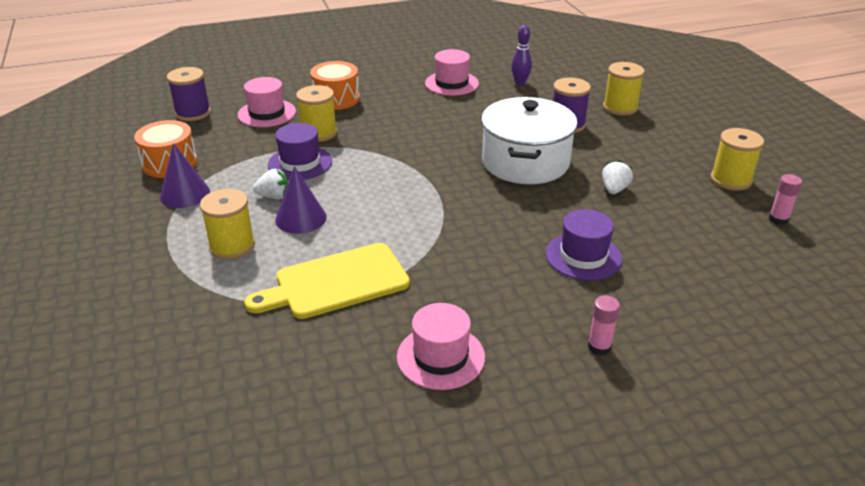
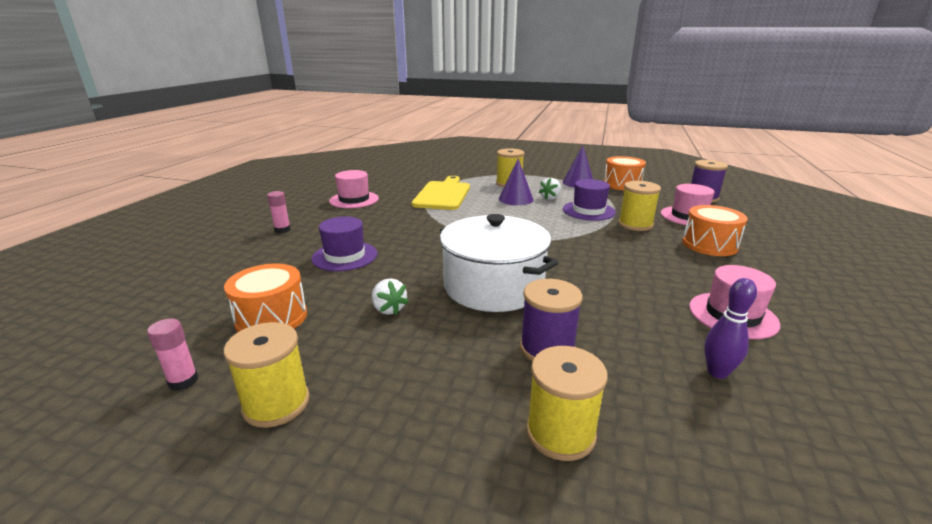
camera: 125 degrees right, 10 degrees down
none -> orange drum [224,263,307,332]

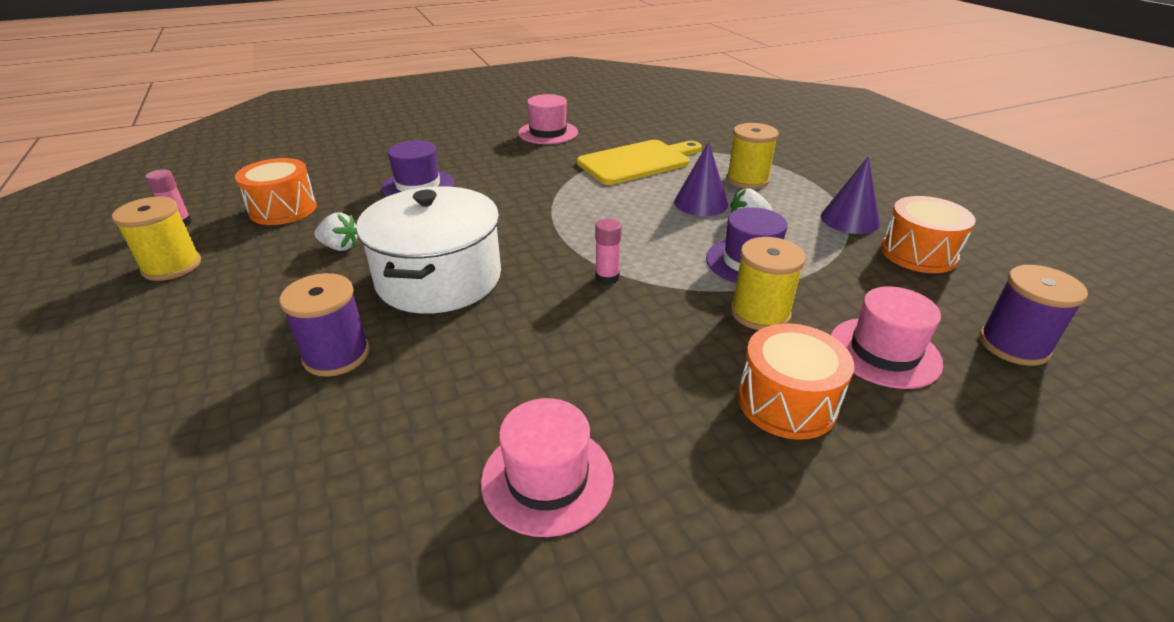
camera: 50 degrees right, 10 degrees up
pink glue stick [267,191,291,233] -> pink glue stick moved to [595,218,622,285]
white strawberry [372,278,409,315] -> white strawberry turned 90 degrees counterclockwise [314,213,358,251]
yellow spool [526,346,608,461] -> none
purple bowling pin [704,278,757,379] -> none

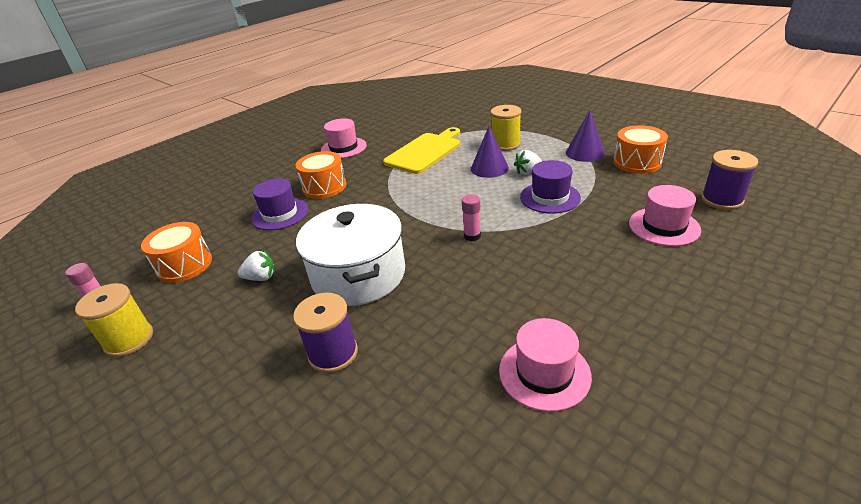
camera: 20 degrees left, 0 degrees up
yellow spool [731,237,806,330] -> none
orange drum [738,323,854,440] -> orange drum moved to [295,151,346,199]

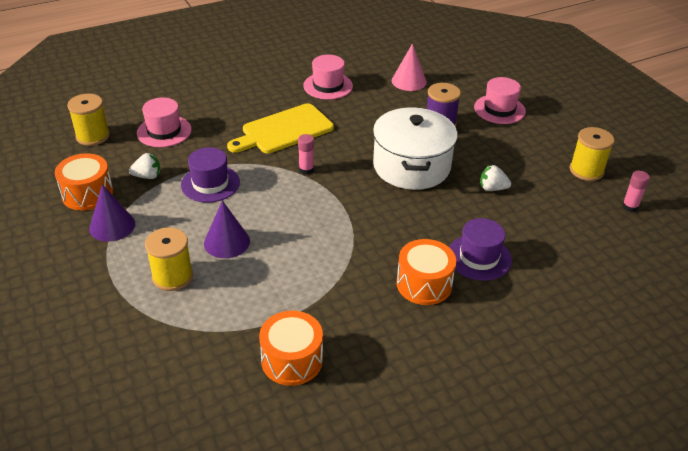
camera: 165 degrees left, 5 degrees up
orange drum [141,222,212,283] -> orange drum moved to [259,311,323,386]
pink hat [321,119,367,158] -> pink hat moved to [474,77,526,124]
yellow cutting board [383,127,460,174] -> yellow cutting board moved to [227,103,334,153]
white strawberry [514,150,542,175] -> white strawberry moved to [129,153,161,179]
purple spool [701,150,758,210] -> yellow spool [67,94,110,146]
none -> pink cone [392,43,427,91]

